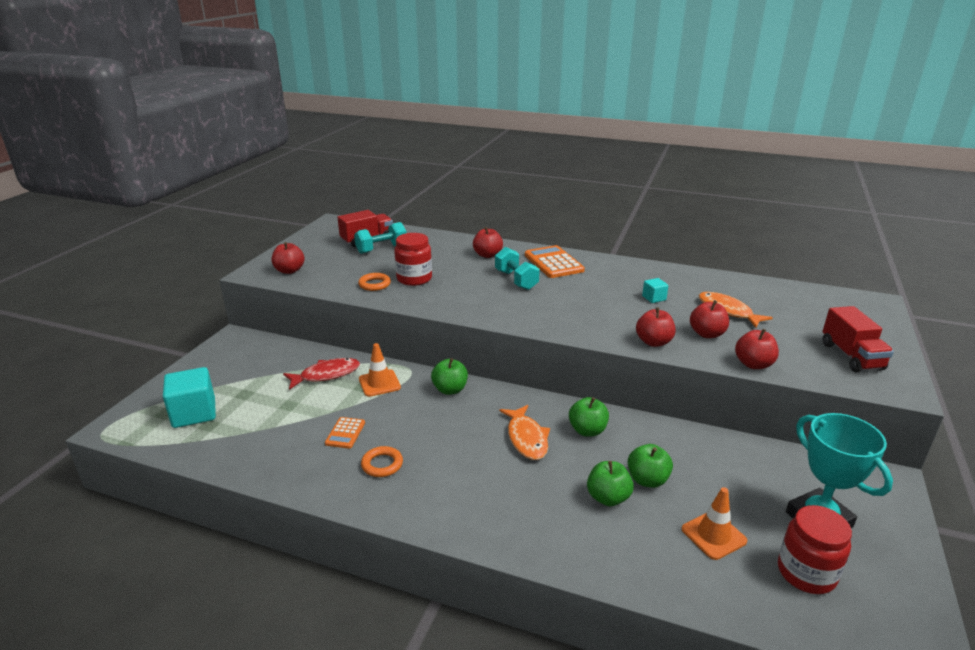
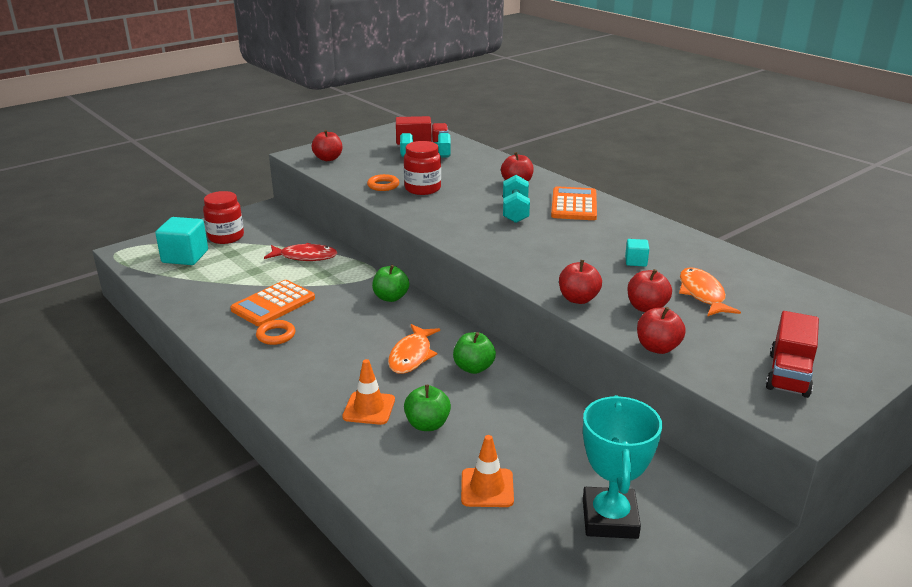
camera: 30 degrees right, 0 degrees up
orange calculator [325,417,365,449] -> orange calculator [230,280,315,326], size x1.83
orange traffic cone [359,343,401,397] -> orange traffic cone moved to [342,359,395,425]
green apple [628,444,673,488] -> none
red jar [778,505,852,594] -> red jar moved to [203,191,244,244]

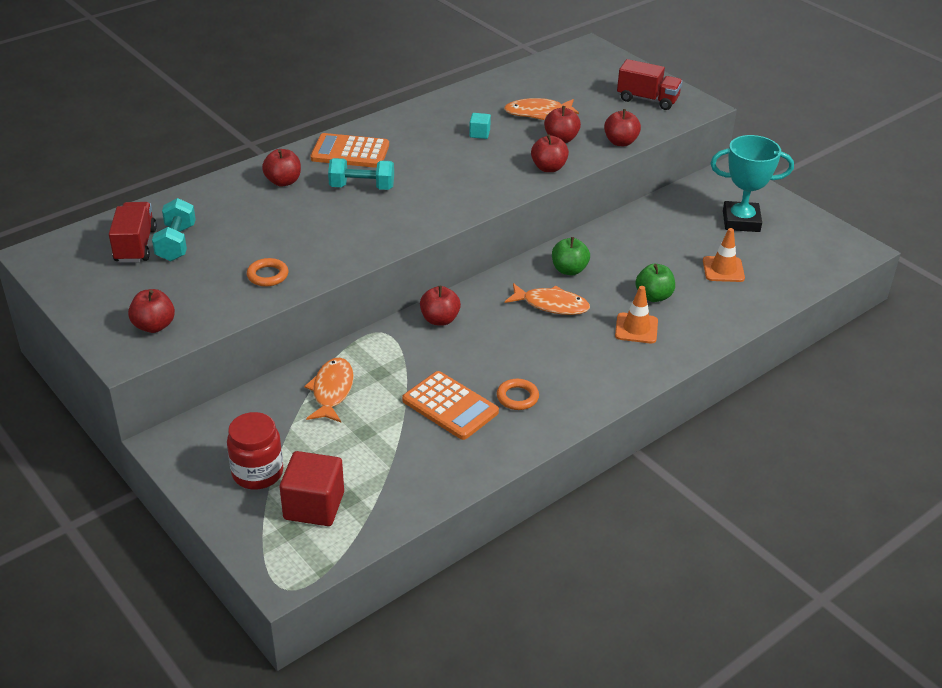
camera: 90 degrees left, 10 degrees up
turquoise cube [155,217,208,265] -> red cube [280,451,344,526]
red fish [264,243,337,261] -> orange fish [304,358,354,422]
green apple [372,265,409,302] -> red apple [420,286,461,326]
red jar [404,141,441,195] -> none

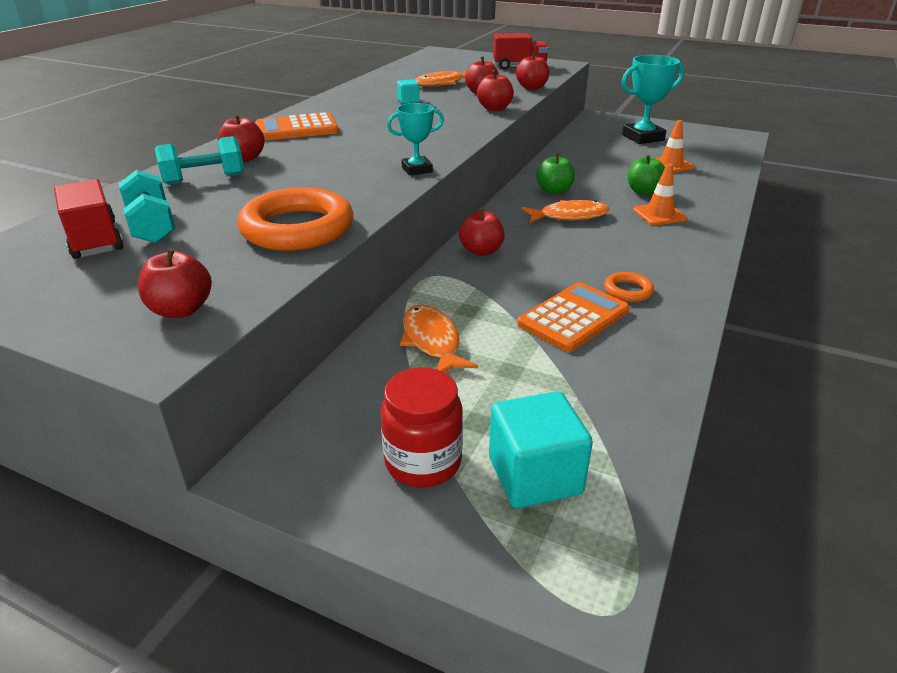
camera: 25 degrees left, 5 degrees down
orange ring [247,258,288,287] -> orange ring [237,187,354,251], size x2.10
red cube [280,451,344,526] -> turquoise cube [489,391,593,509]
turquoise dumbbell [328,158,394,190] -> turquoise dumbbell moved to [155,136,244,185]
orange calculator [402,371,499,440] -> orange calculator turned 60 degrees counterclockwise [517,282,630,352]
none -> turquoise trophy [387,103,444,176]

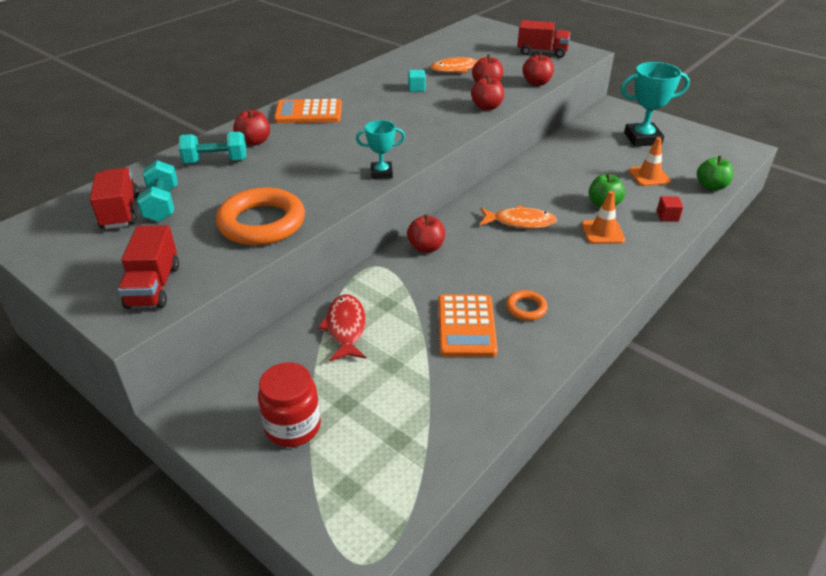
camera: 15 degrees right, 5 degrees up
red apple [138,248,212,318] -> red truck [118,225,179,309]
orange fish [400,305,478,372] -> red fish [318,294,366,361]
turquoise cube [489,391,593,509] -> none
orange calculator [517,282,630,352] -> orange calculator turned 120 degrees clockwise [438,294,498,357]
green apple [536,153,575,194] -> green apple moved to [697,156,733,191]
none -> red cube [657,196,683,222]

